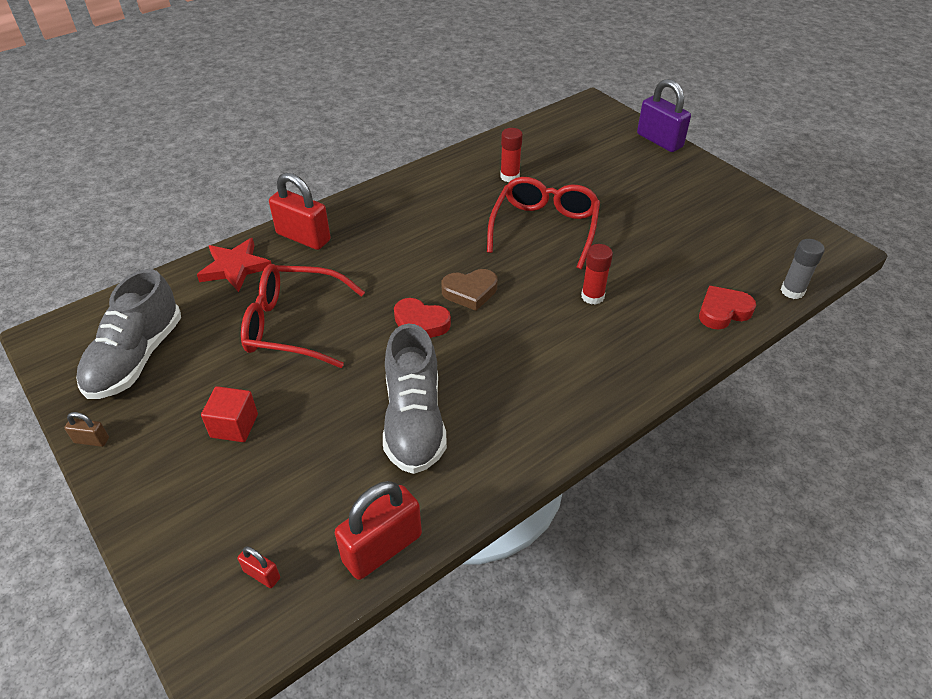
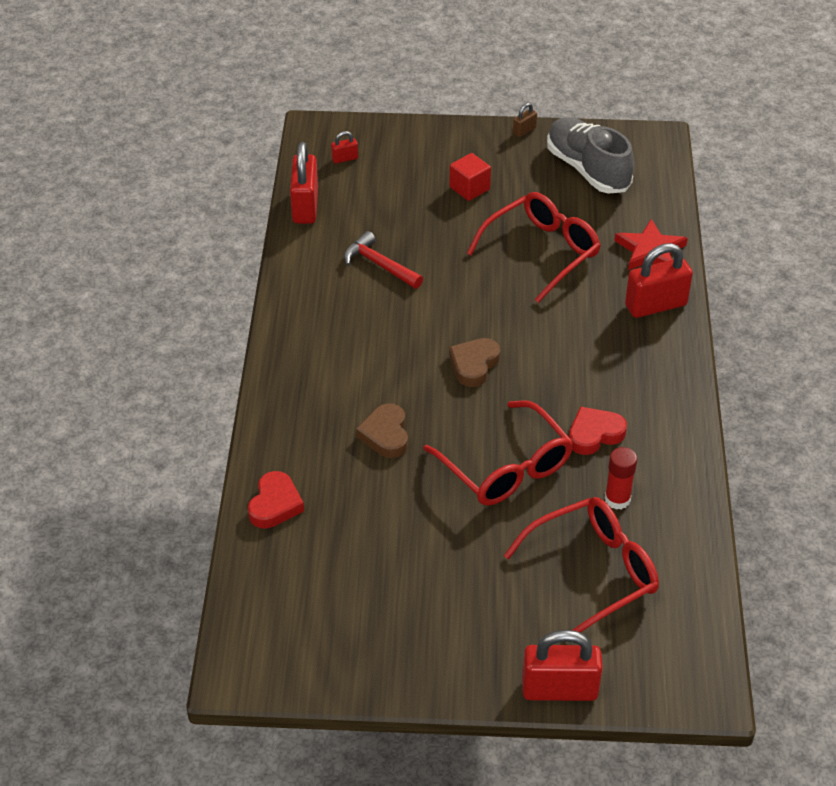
camera: 130 degrees right, 0 degrees up
grey shoe [383,324,447,474] -> red hammer [344,231,423,289]
red heart [394,298,451,338] -> red heart moved to [569,406,627,455]
red glue stick [581,244,613,305] -> brown heart [356,403,408,458]
purple padlock [637,79,691,152] -> red padlock [522,630,603,701]
grey glue stick [781,239,825,299] -> none
none -> red glasses [504,497,659,633]

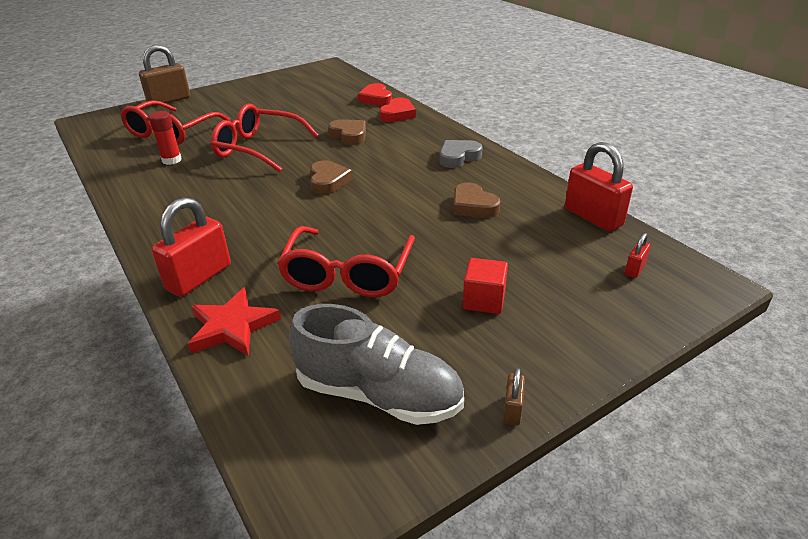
camera: 145 degrees right, 10 degrees down
red hammer [344,231,423,289] -> brown heart [453,182,500,218]
red padlock [522,630,603,701] -> brown padlock [139,45,190,106]
red heart [569,406,627,455] -> red heart moved to [379,98,416,122]
none -> grey heart [440,140,483,168]

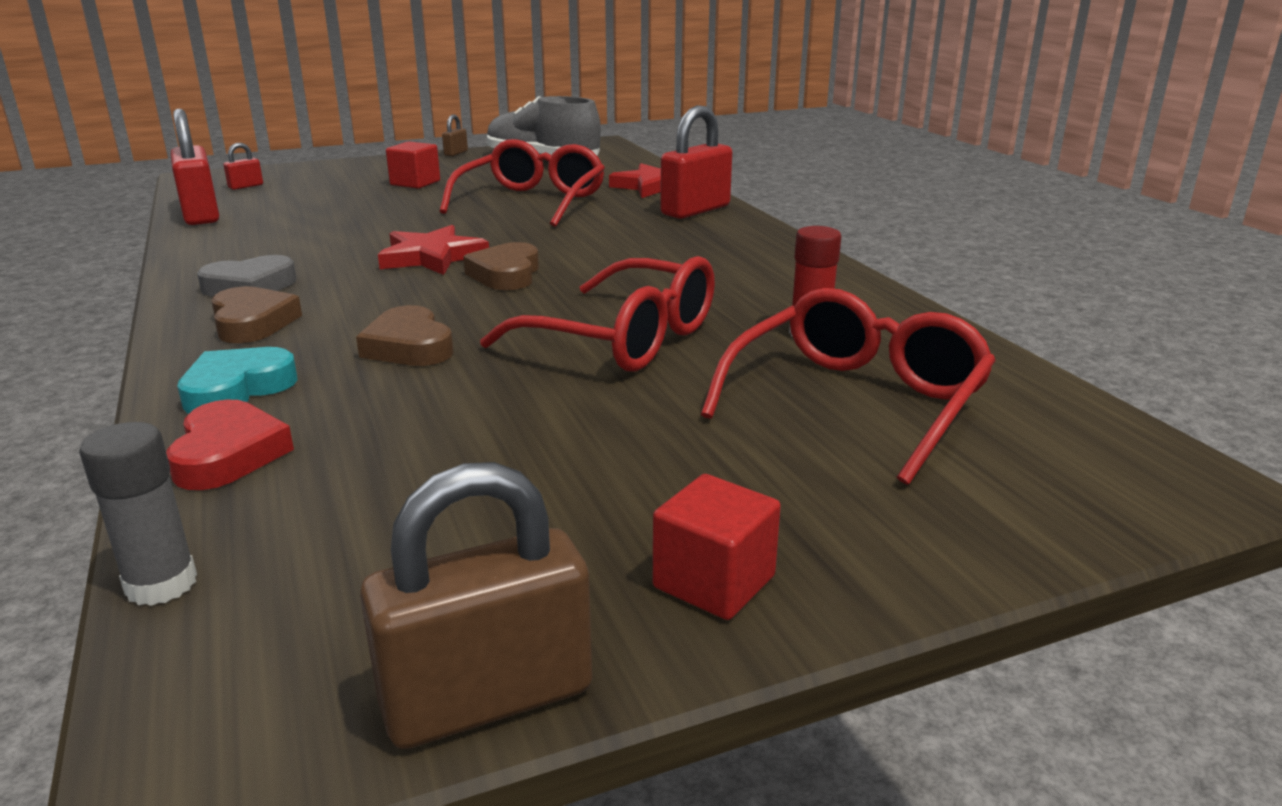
camera: 170 degrees left, 10 degrees down
brown padlock [139,45,190,106] -> brown padlock moved to [360,462,592,749]
red heart [379,98,416,122] -> turquoise heart [177,347,298,414]
brown heart [453,182,500,218] -> brown heart moved to [211,286,302,343]
none -> grey glue stick [79,422,197,606]
none -> red star [378,225,489,275]
none -> red cube [653,474,781,620]

